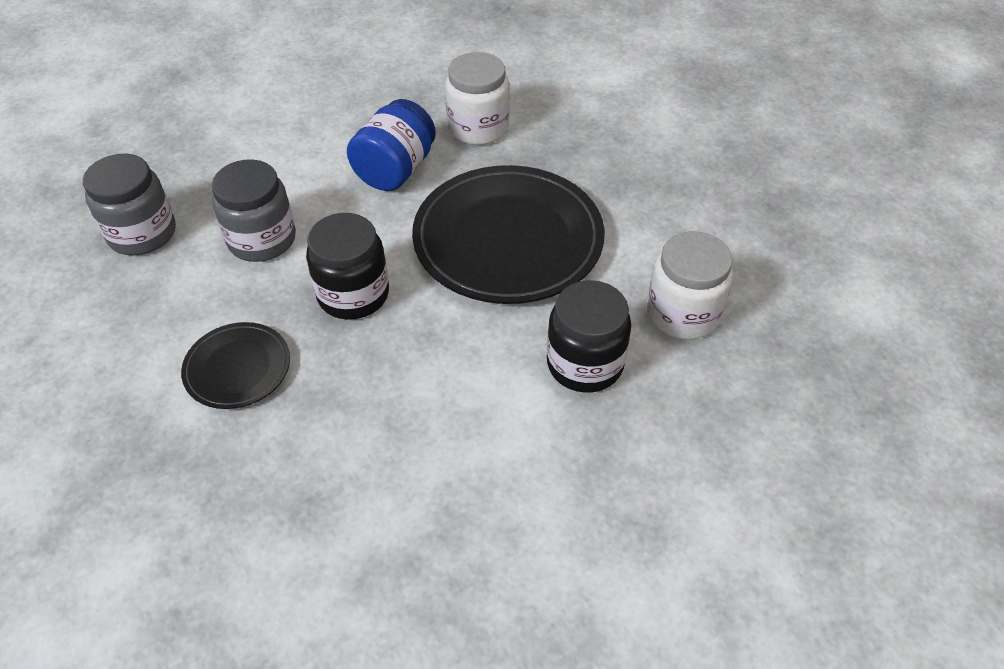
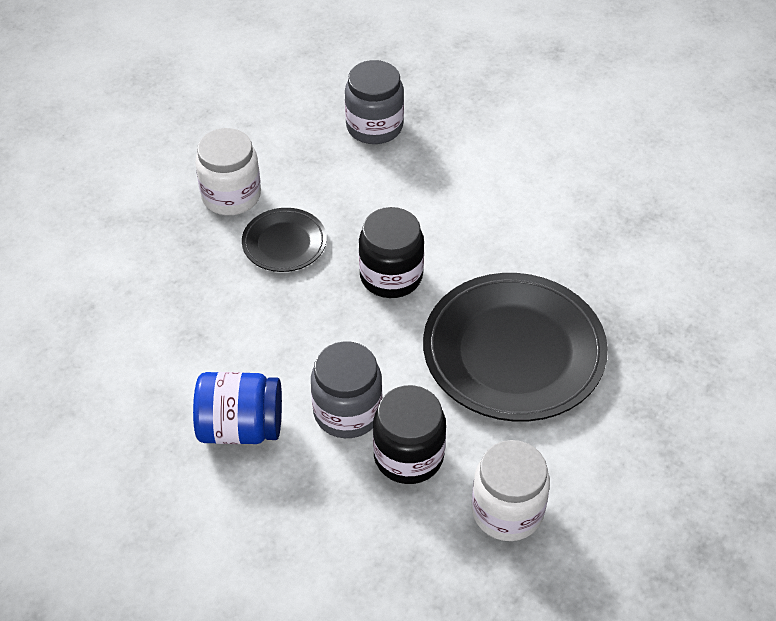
camera: 65 degrees right, 0 degrees up
grey jar [211,159,296,262] -> grey jar moved to [311,341,382,438]
blue jar [347,99,436,191] -> blue jar moved to [193,372,282,444]
white jar [445,52,509,145] -> white jar moved to [195,128,261,215]

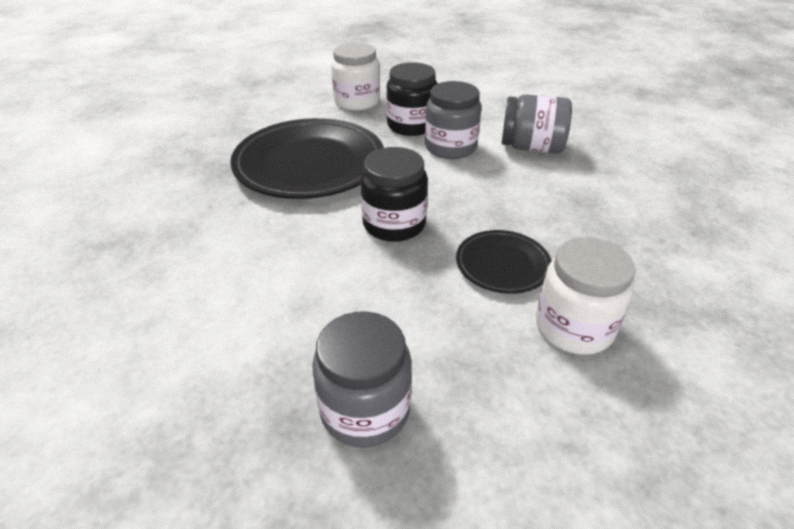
camera: 170 degrees left, 10 degrees down
blue jar [193,372,282,444] -> grey jar [502,94,572,153]

